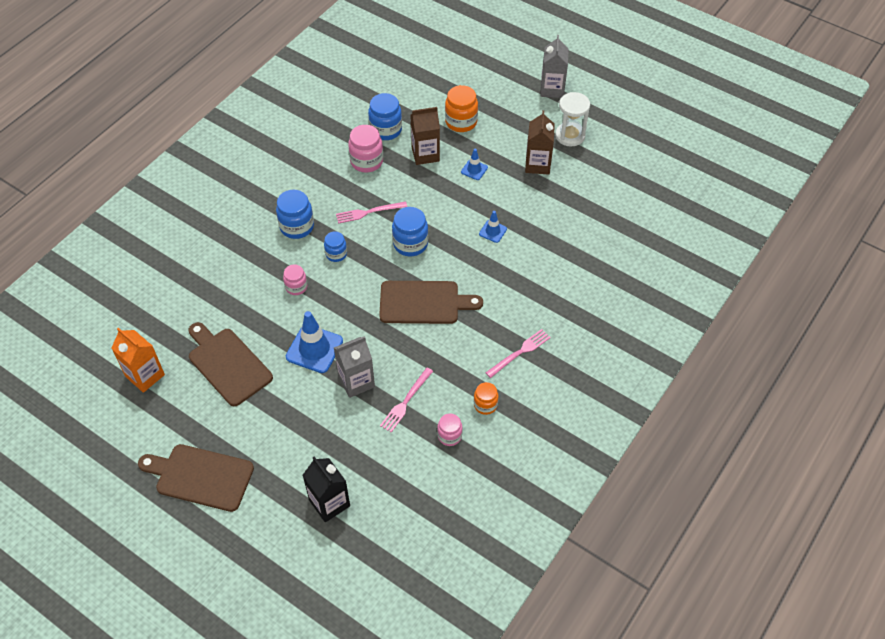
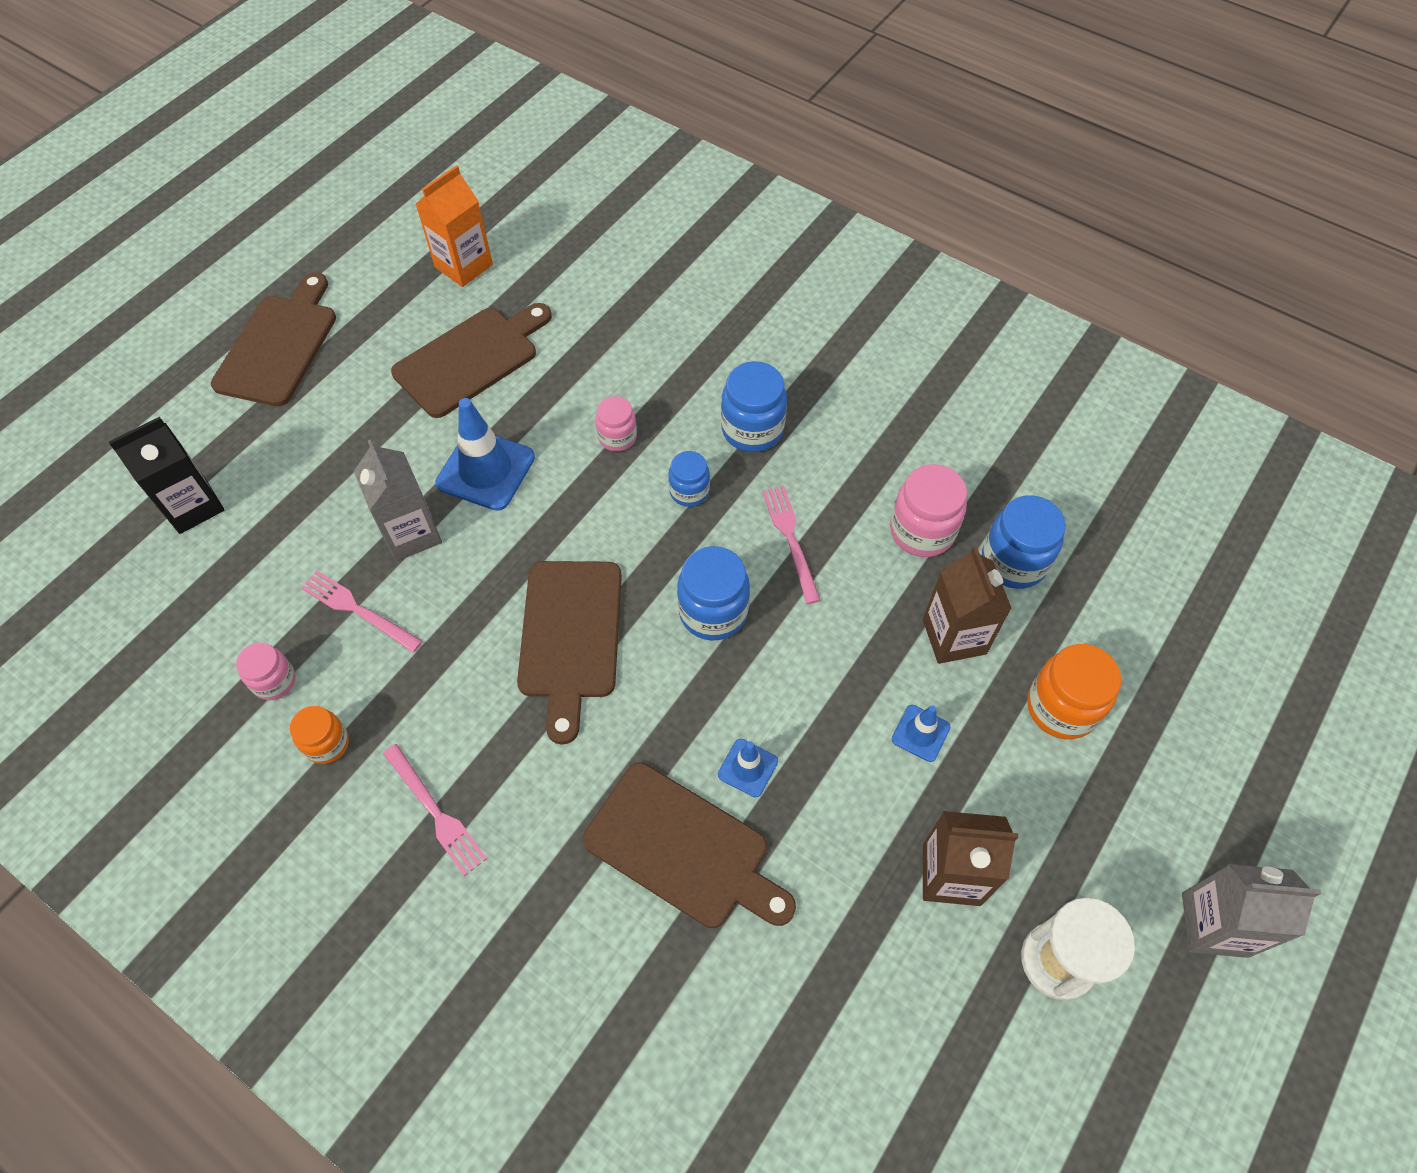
camera: 90 degrees right, 5 degrees up
none -> brown cutting board [583,763,796,928]

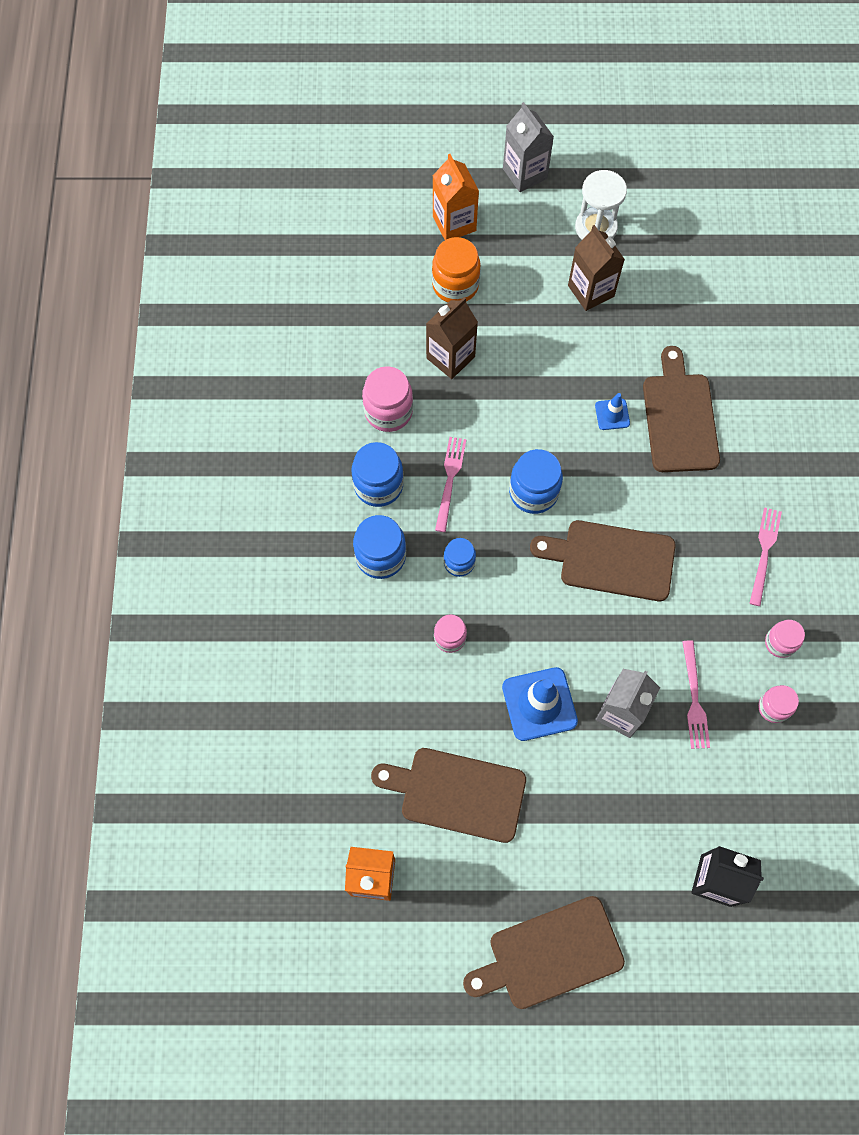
camera: 125 degrees left, 10 degrees up
orange jar [290,706,349,764] -> pink jar [765,620,805,658]
brown cutting board [517,561,622,744] -> brown cutting board turned 135 degrees counterclockwise [530,520,676,601]
pink fork [762,486,820,604] -> pink fork turned 150 degrees clockwise [435,437,466,532]
blue traffic cone [892,705,951,762] -> none
blue jar [982,495,1066,589] -> blue jar moved to [351,442,404,507]
none -> orange carton [433,154,479,240]

